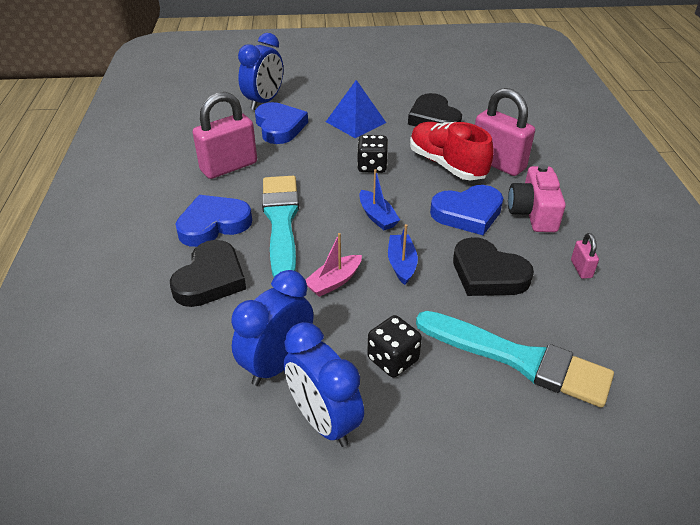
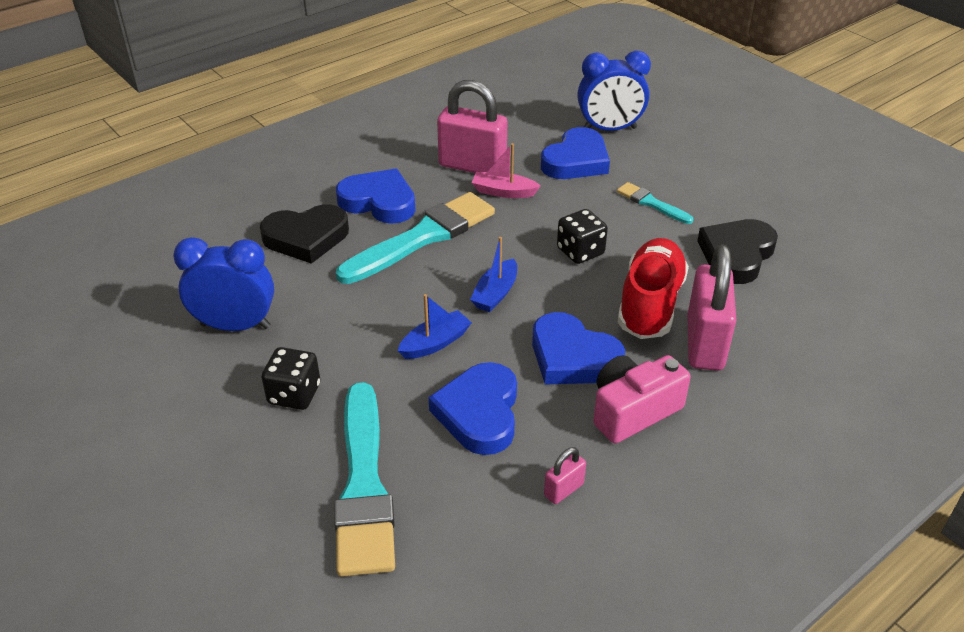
camera: 55 degrees right, 0 degrees up
blue clock [284,322,364,447] -> none
pink boat [306,233,362,297] -> pink boat moved to [472,143,540,198]
blue pyramid [326,80,386,138] -> turquoise brush [617,182,693,224]
black heart [453,237,534,296] -> blue heart [429,362,517,455]

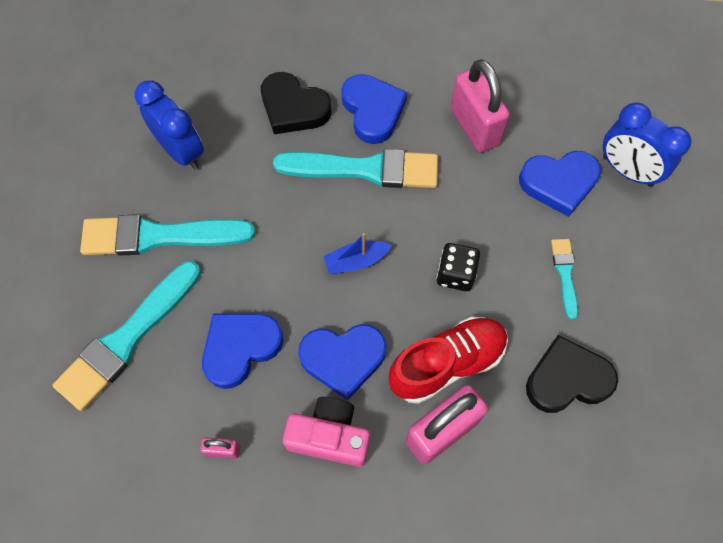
camera: 45 degrees right, 25 degrees up
black dice [261,347,320,410] -> turquoise brush [80,214,255,256]
blue boat [398,294,472,359] -> none
pink boat [472,143,540,198] -> none
blue heart [532,312,625,385] -> blue heart turned 90 degrees counterclockwise [298,324,387,400]

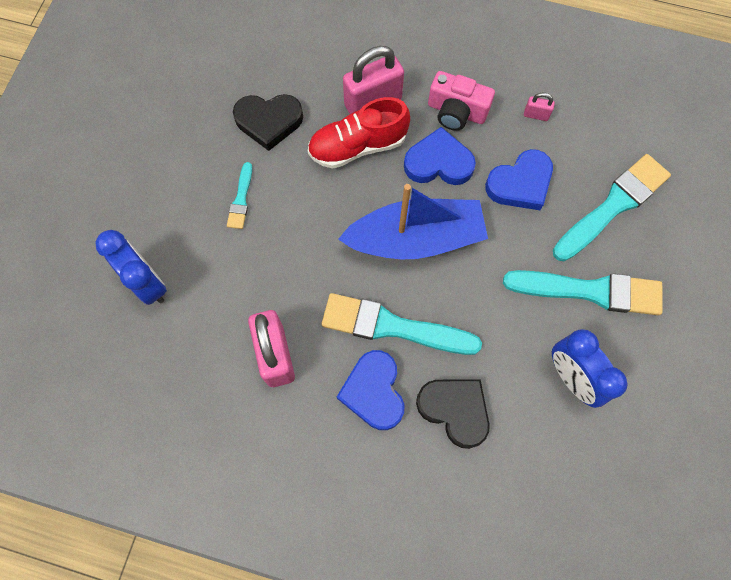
camera: 170 degrees left, 5 degrees up
blue boat [323,233,392,274] -> blue boat [338,184,488,259], size x2.36
black dice [437,243,480,291] -> none
blue heart [519,151,601,217] -> none

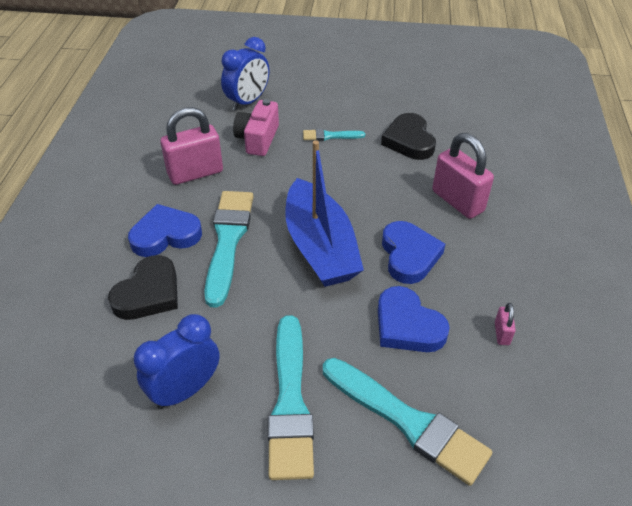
camera: 80 degrees right, 25 degrees down
red shoe [308,97,410,169] -> none
pink camera [428,71,495,131] -> pink camera moved to [233,99,279,156]

